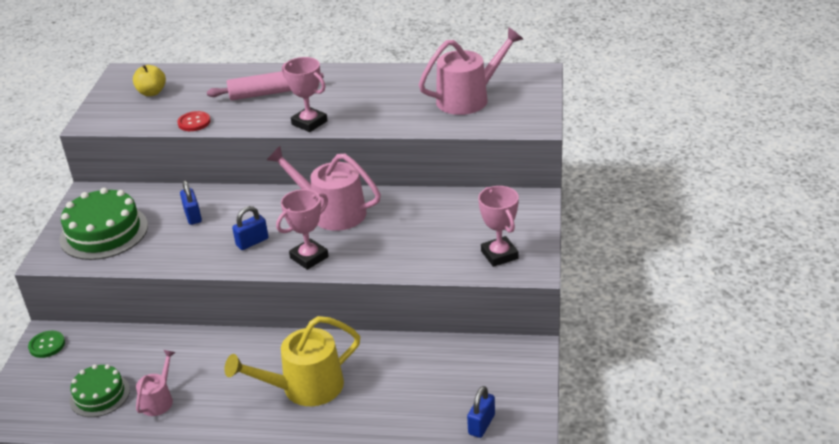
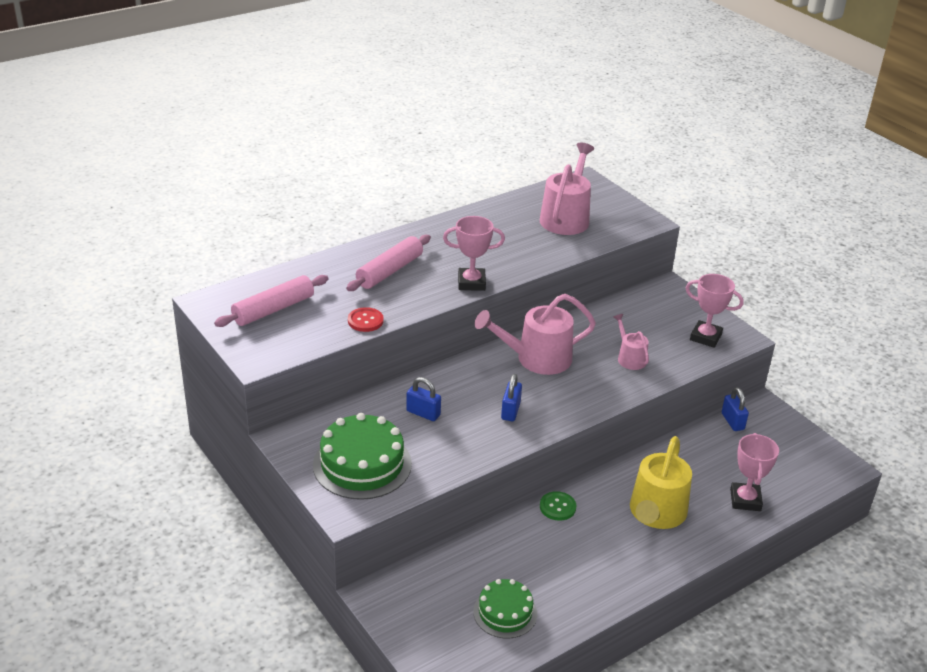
camera: 45 degrees left, 0 degrees up
green button [28,331,65,358] -> green button moved to [540,491,576,521]
yellow apple [133,65,166,96] -> pink rolling pin [214,275,328,327]
pink watering can [136,350,176,416] -> pink watering can moved to [614,314,649,370]
pink trophy [276,189,329,270] -> pink trophy moved to [730,433,779,511]
blue padlock [467,386,495,438] -> blue padlock moved to [722,387,749,431]

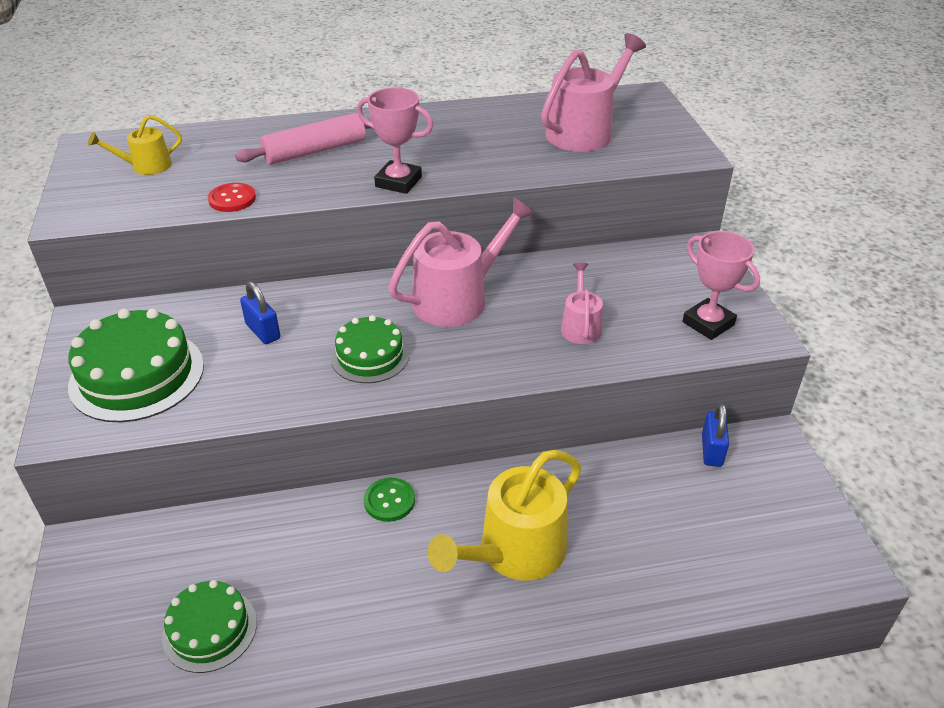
camera: 25 degrees right, 5 degrees up
pink rolling pin [214,275,328,327] -> yellow watering can [88,115,182,175]
pink watering can [475,294,596,375] -> pink watering can turned 135 degrees clockwise [388,197,535,327]
blue padlock [501,374,522,421] -> green cake [331,315,409,383]
pink trophy [730,433,779,511] -> none

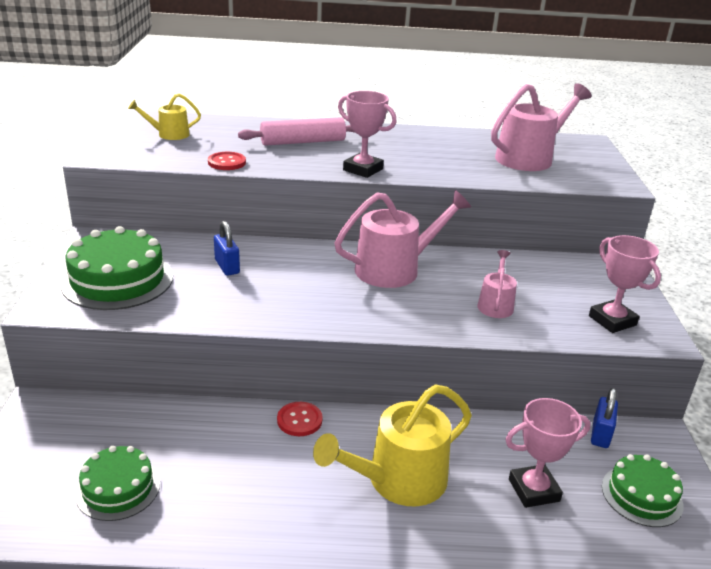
camera: 10 degrees right, 10 degrees down
green cake [331,315,409,383] -> green cake moved to [602,454,683,527]
green button [364,478,415,522] -> red button [277,402,323,436]
none -> pink trophy [505,398,591,508]

